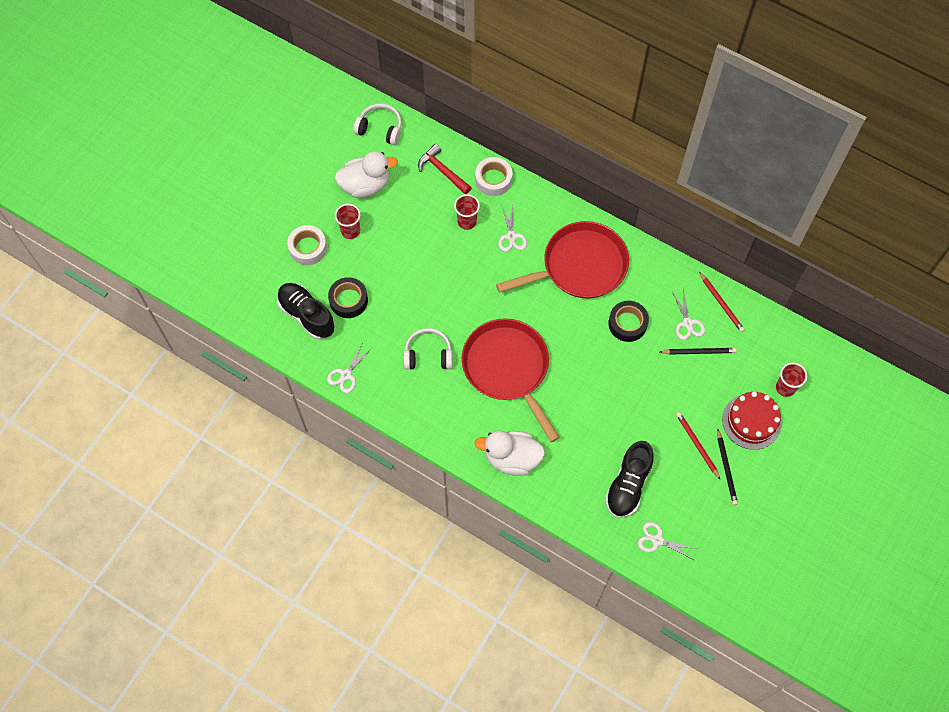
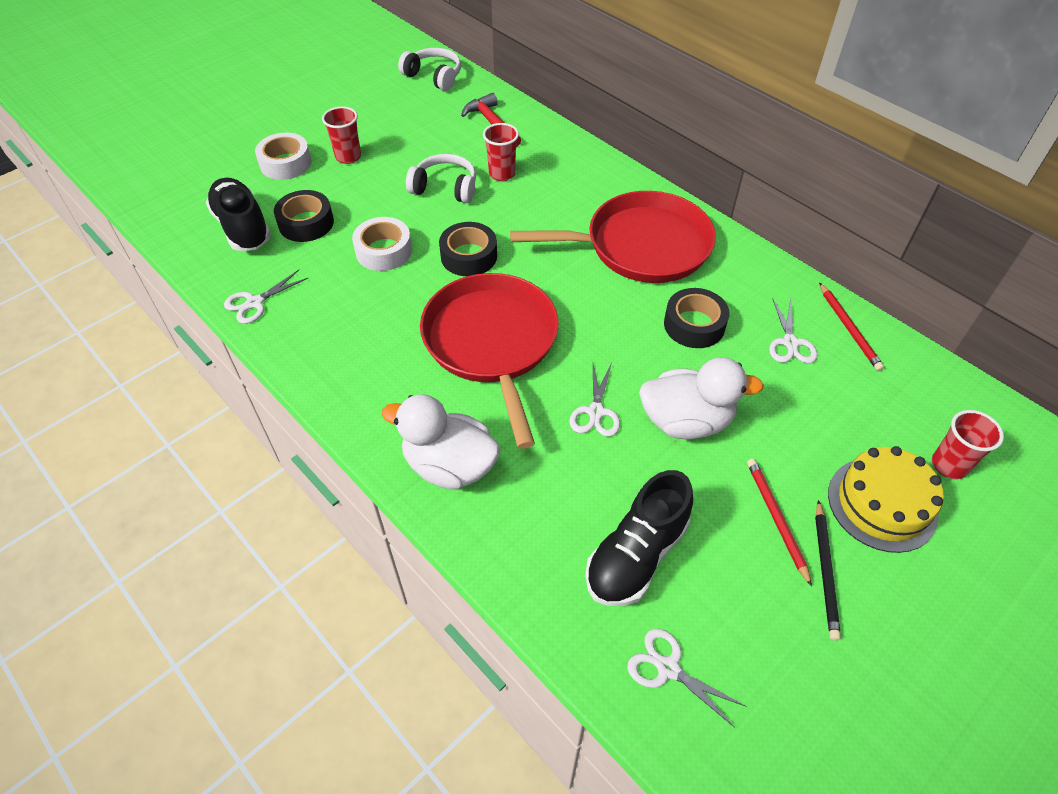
camera: 15 degrees right, 15 degrees down
white duck [335,151,398,198] -> white duck moved to [639,357,764,439]
white headphones [403,328,453,370] -> white headphones moved to [406,154,476,203]
white tape [475,157,512,196] -> white tape moved to [352,217,412,271]
white scissors [498,205,527,252] -> white scissors moved to [570,363,620,437]
black pencil [660,348,737,355] -> none
red cake [722,391,782,450] -> yellow cake [828,446,944,553]
none -> black tape [439,222,497,276]

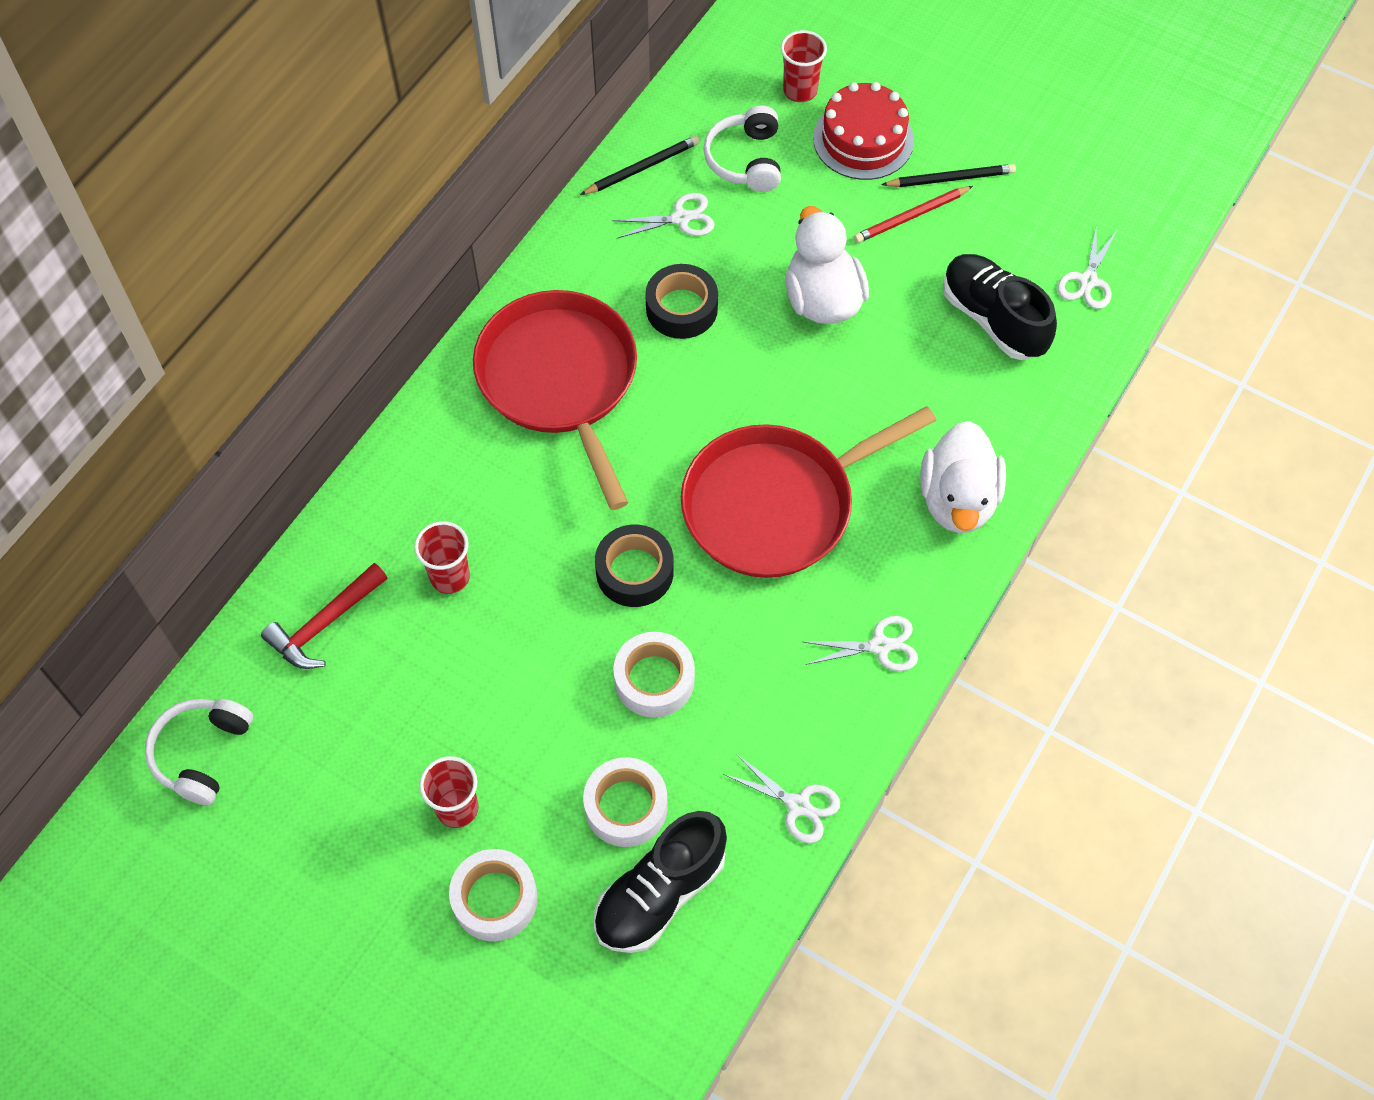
camera: 105 degrees left, 10 degrees up
black tape [274,190,334,242] -> white tape [583,757,668,847]
white headphones [406,154,476,203] -> white headphones moved to [703,105,781,192]
white scissors [570,363,620,437] -> white scissors moved to [804,616,918,671]
black shoe [585,470,693,606] -> black shoe turned 150 degrees counterclockwise [943,254,1057,360]
red pencil [819,282,884,371] -> black pencil [580,136,699,195]
yellow cake [828,446,944,553] -> red cake [813,82,914,180]

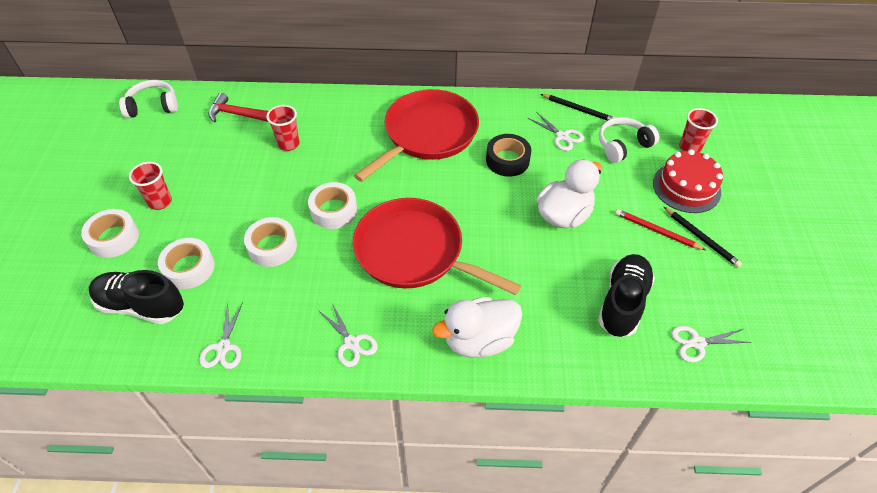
camera: 60 degrees right, 10 degrees down
black tape [595,525,674,607] -> white tape [308,182,357,229]

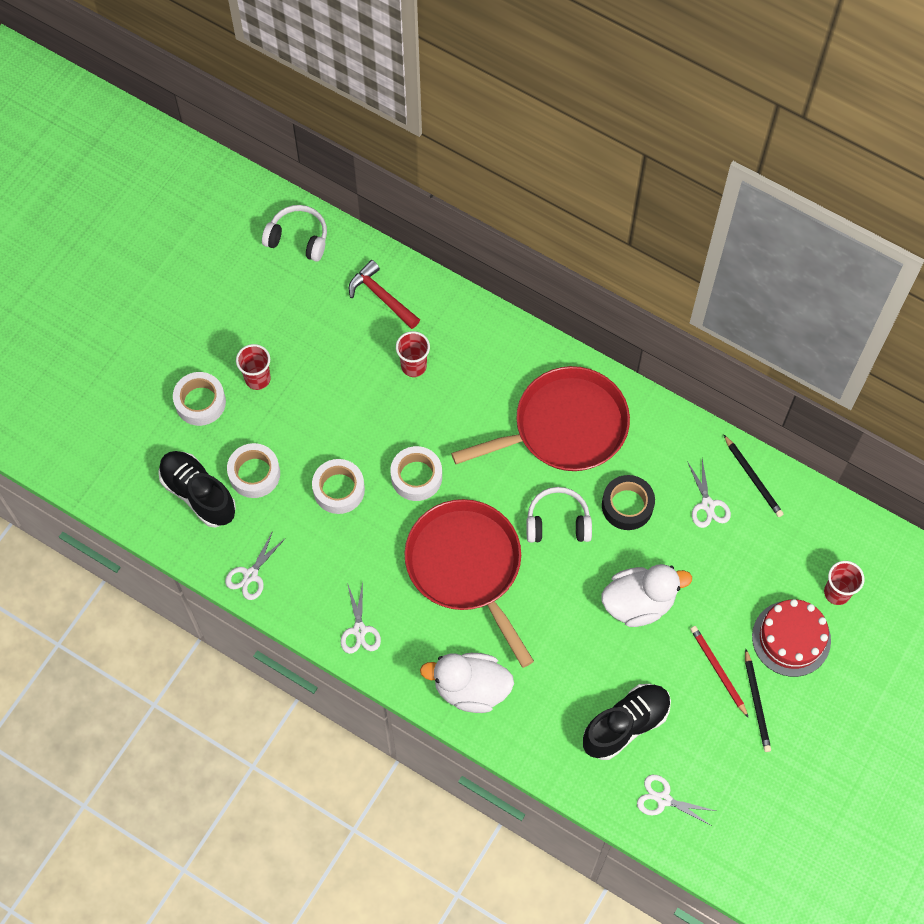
camera: 30 degrees right, 15 degrees up
white headphones [599,117,659,163] -> white headphones moved to [526,487,592,543]

